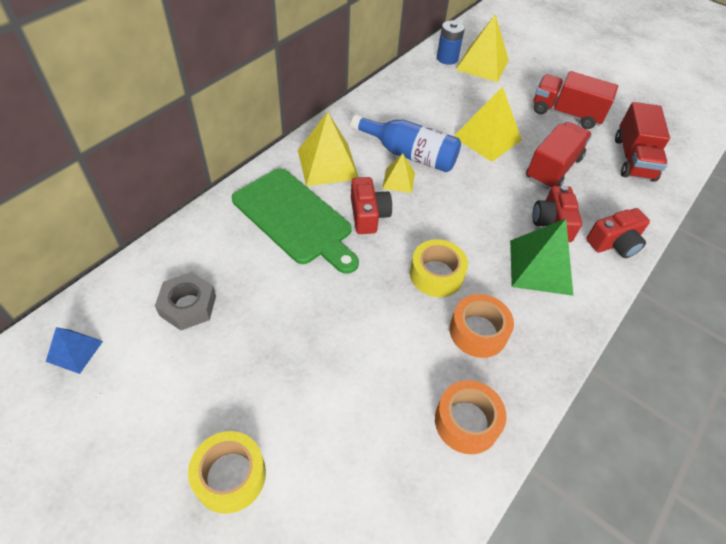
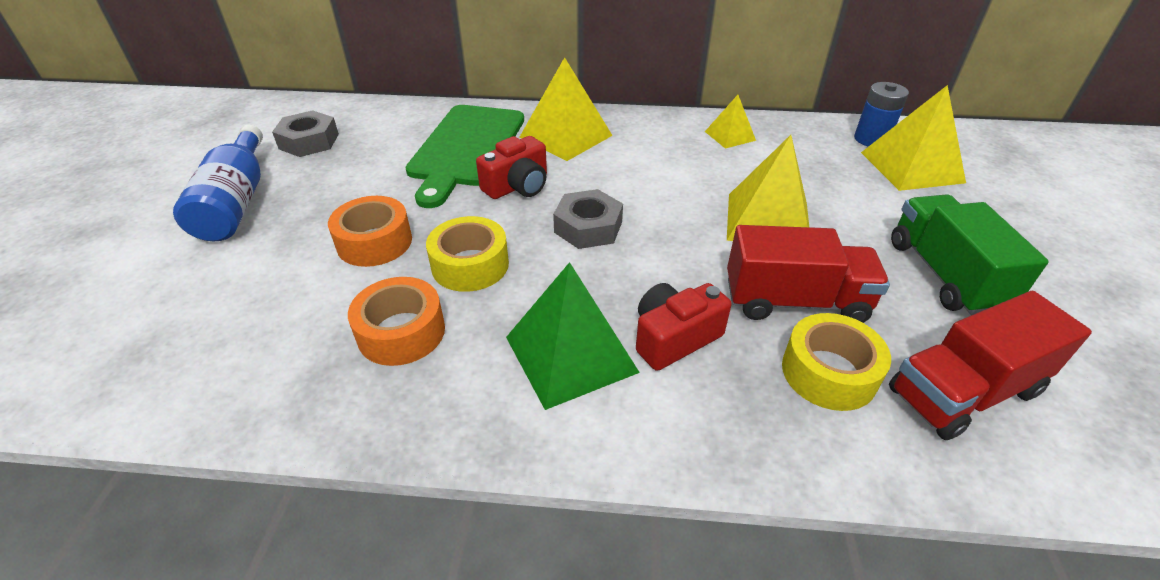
camera: 60 degrees right, 10 degrees down
blue pyramid [46,327,103,374] -> none
yellow tape [188,431,266,514] -> yellow tape moved to [782,313,891,411]
blue bottle [351,114,461,172] -> blue bottle moved to [173,125,263,241]
yellow pyramid [382,153,415,193] -> yellow pyramid moved to [705,95,756,149]
orange tape [435,380,507,454] -> orange tape moved to [328,196,412,267]
red truck [534,71,618,129] -> green truck [891,194,1049,315]
red camera [586,208,650,258] -> none
none -> grey nut [553,189,623,249]

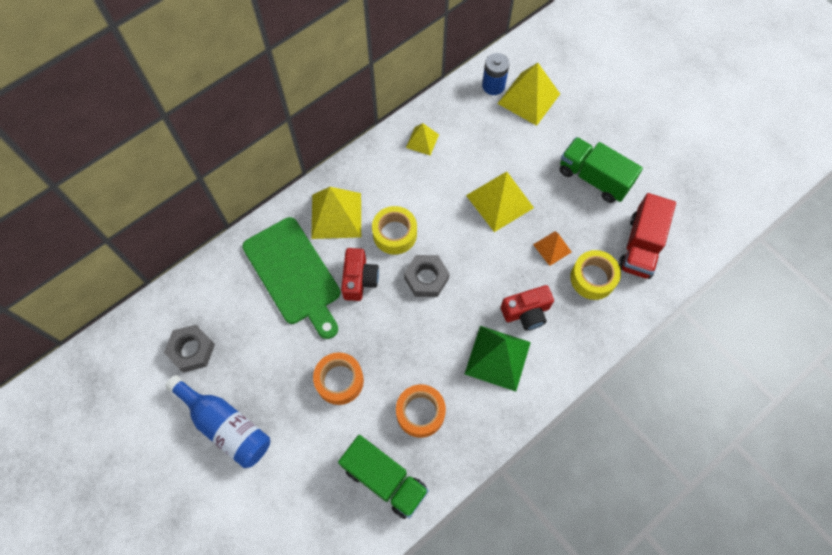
camera: 45 degrees left, 25 degrees up
yellow tape [426,216,509,292] -> yellow tape moved to [372,206,417,255]
red camera [636,283,731,371] -> red camera turned 120 degrees counterclockwise [501,285,554,330]
red truck [727,225,890,323] -> orange pyramid [533,231,572,266]
none -> green truck [338,435,429,519]

